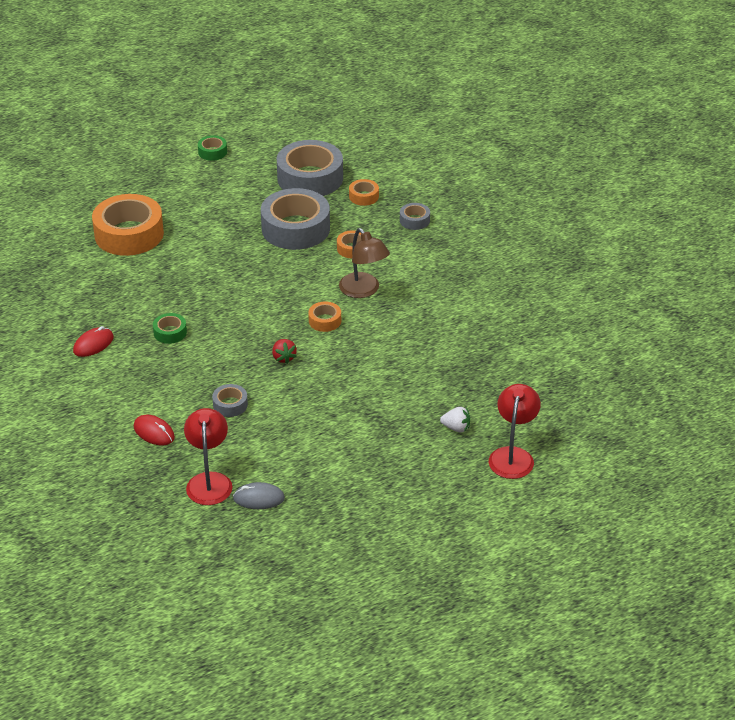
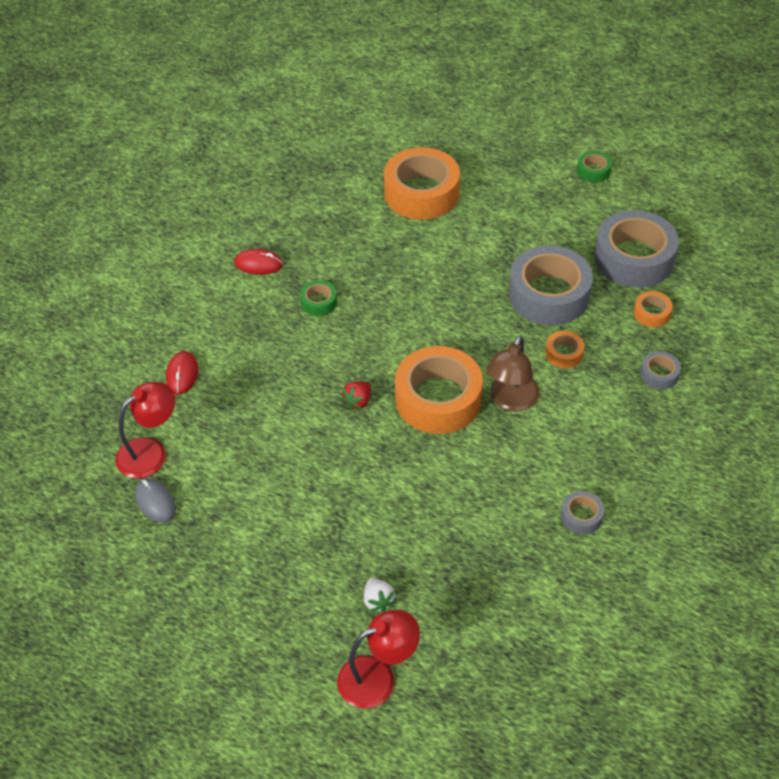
camera: 55 degrees right, 10 degrees up
grey tape [212,384,248,417] -> grey tape moved to [561,491,604,534]
orange tape [308,301,341,332] -> orange tape [395,346,483,434], size x2.24

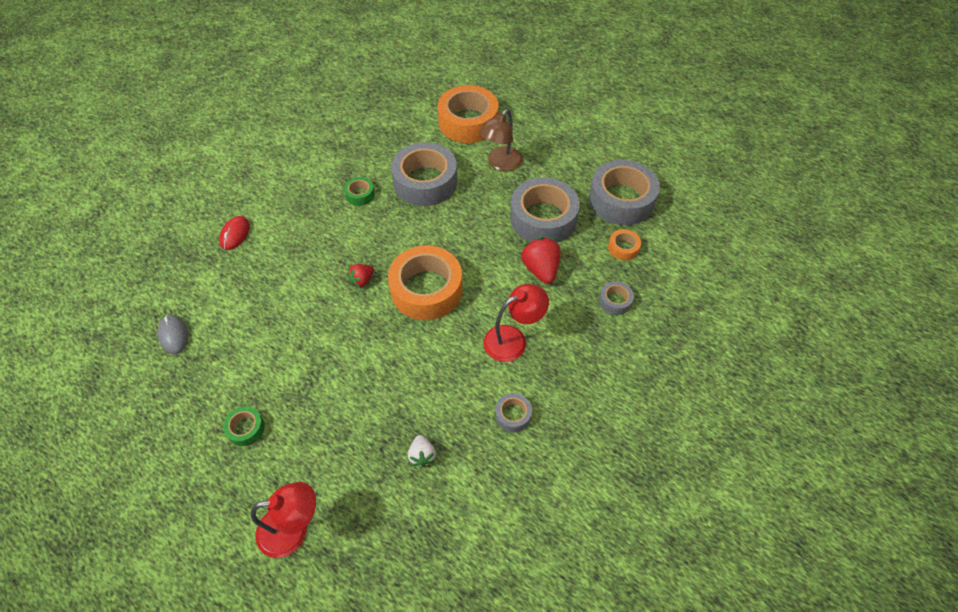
camera: 10 degrees right, 5 degrees up
red lamp [115,382,175,479] -> red lamp moved to [483,284,549,362]
red mouse [234,249,283,275] -> none
white strawberry [364,578,395,612] -> white strawberry moved to [408,435,436,467]
brown lamp [486,335,539,411] -> brown lamp moved to [479,109,523,172]
orange tape [545,331,584,368] -> red strawberry [521,237,561,284]
green tape [577,151,612,183] -> green tape moved to [223,406,265,446]
none -> grey tape [391,142,457,206]

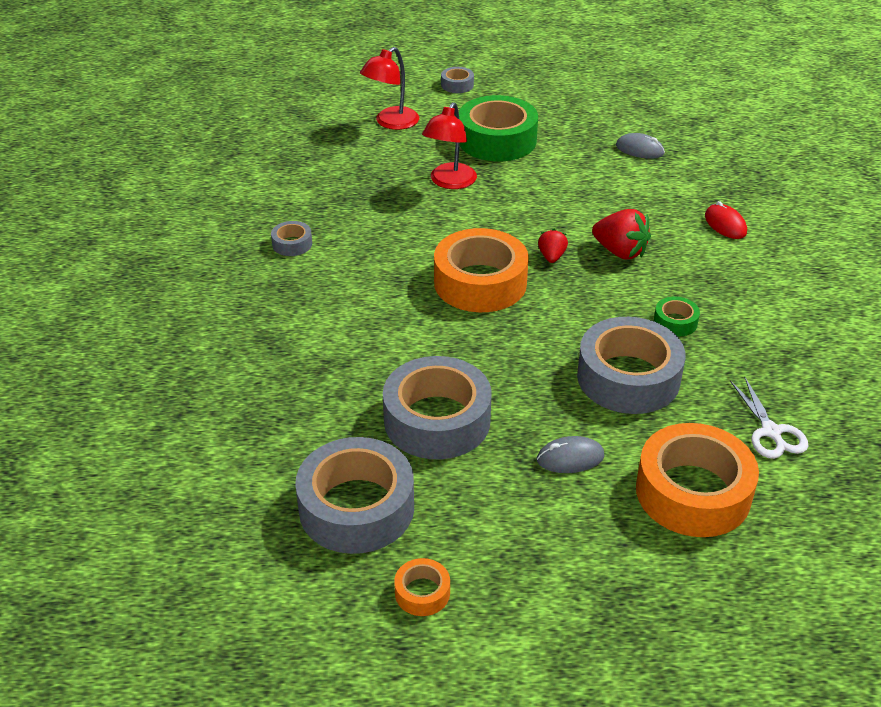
camera: 140 degrees right, 15 degrees down
green tape [223,406,265,446] -> green tape [459,95,538,161], size x2.24
white strawberry [408,435,436,467] -> none
brown lamp [479,109,523,172] -> grey mouse [537,436,605,473]
red lamp [483,284,549,362] -> red lamp moved to [422,102,477,189]
red strawberry [521,237,561,284] -> red strawberry moved to [592,209,651,260]
grey tape [599,281,634,315] -> grey tape moved to [441,67,474,93]
orange tape [608,229,641,260] -> orange tape moved to [394,558,450,616]
none -> white scissors [730,376,808,459]

